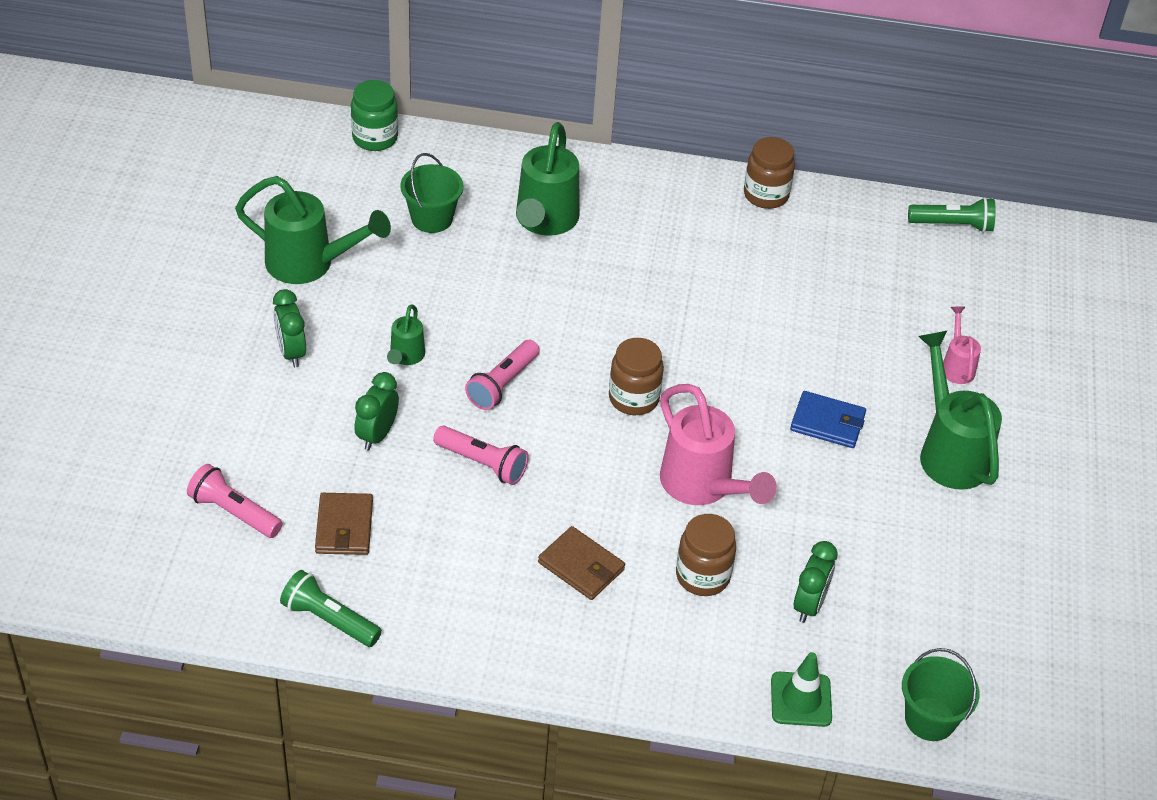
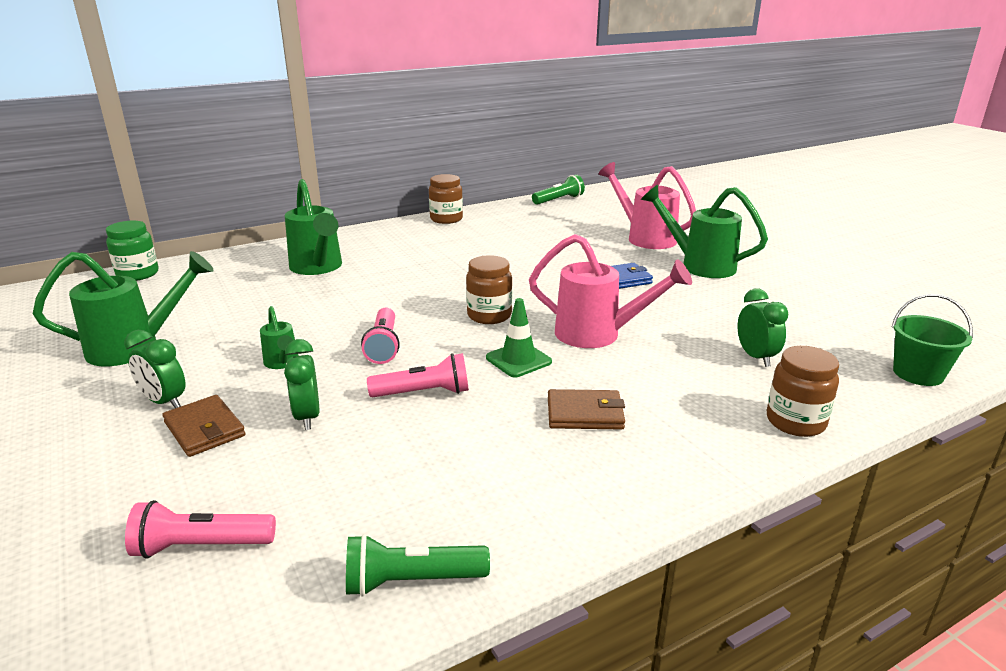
camera: 35 degrees left, 20 degrees down
brown wallet [315,493,373,555] -> brown wallet moved to [162,395,246,457]
green bucket [400,153,463,233] -> none
brown jar [676,514,736,596] -> brown jar moved to [767,346,839,437]
green traffic cone [771,652,832,727] -> green traffic cone moved to [486,298,552,377]
pink watering can [943,306,981,384] -> pink watering can [598,162,696,249], size x1.95

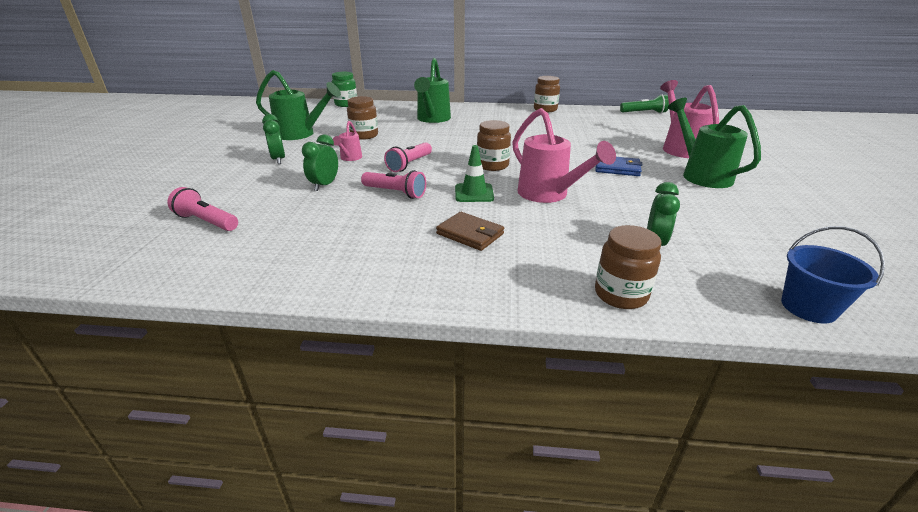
camera: 35 degrees right, 5 degrees up
brown wallet [162,395,246,457] -> none
green watering can [260,306,299,369] -> pink watering can [333,121,362,161]
green flashlight [346,534,490,597] -> none
green bucket [892,294,973,386] -> blue bucket [781,226,885,324]
none -> brown jar [347,96,378,140]

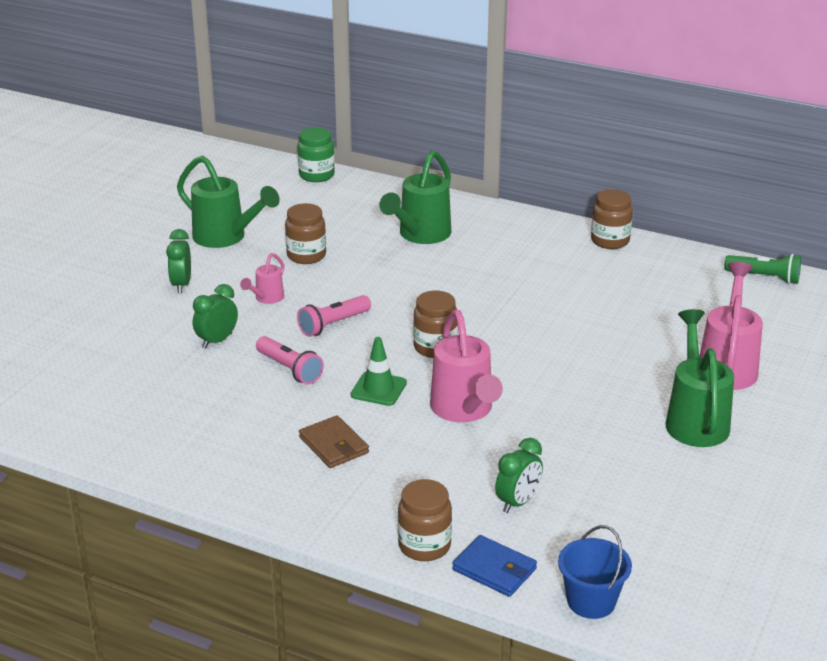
camera: 20 degrees right, 0 degrees up
pink flashlight [167,187,238,231] -> none
blue wallet [595,157,642,176] -> blue wallet moved to [452,535,537,597]

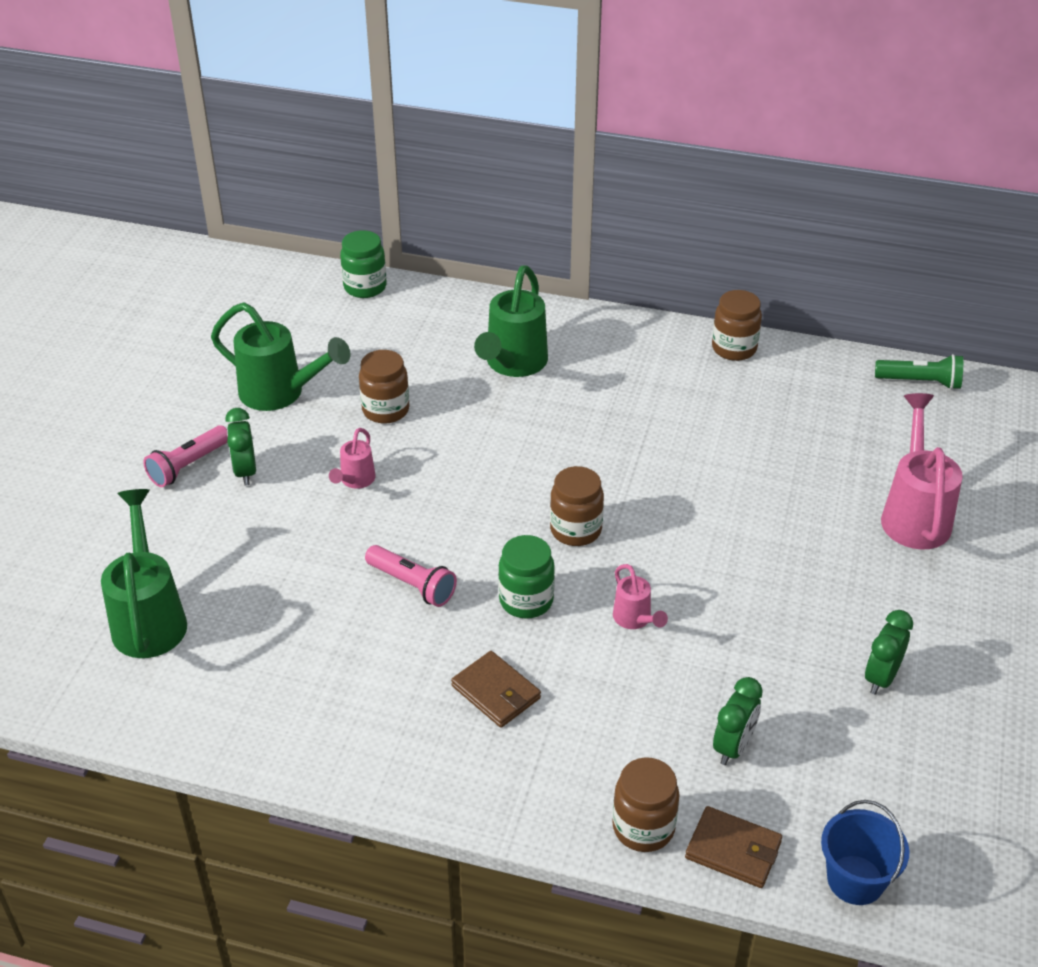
camera: 10 degrees left, 10 degrees up
green clock [193,284,238,349] -> green clock moved to [865,610,913,695]
pink flashlight [297,295,371,337] -> pink flashlight moved to [143,425,228,487]
green traffic cone [351,337,407,406] -> green jar [498,535,555,619]
pink watering can [430,310,503,422] -> pink watering can [613,564,668,629], size x0.51
blue wallet [452,535,537,597] -> brown wallet [685,806,782,888]
green watering can [666,309,734,447] -> green watering can moved to [101,489,187,658]

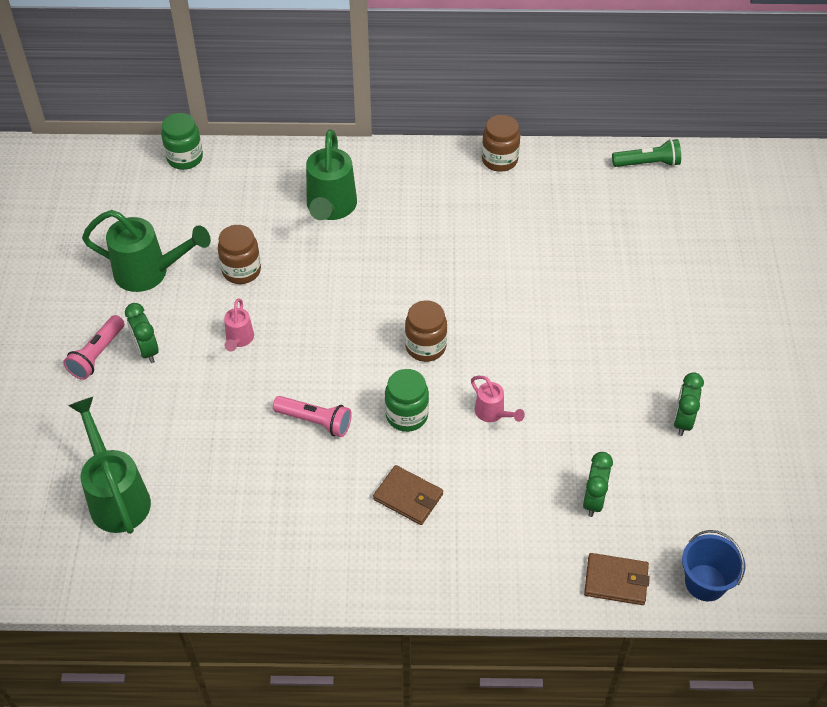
camera: 15 degrees left, 10 degrees up
brown jar [612,757,679,852] -> none
pink watering can [881,393,963,550] -> none

